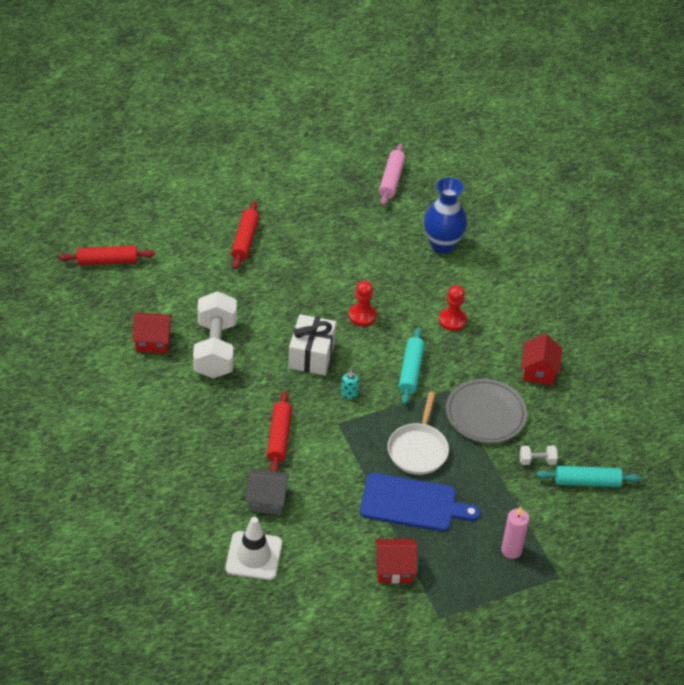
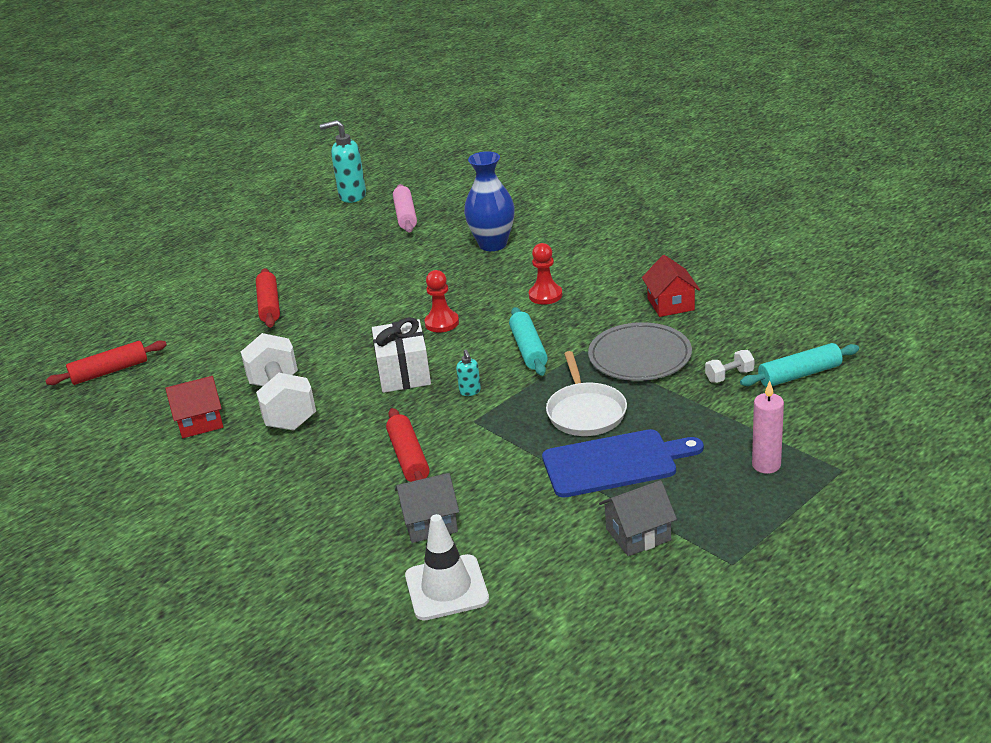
camera: 15 degrees left, 15 degrees down
red house [375,539,417,584] -> grey house [599,480,677,556]
none -> turquoise soap dispenser [320,120,366,203]

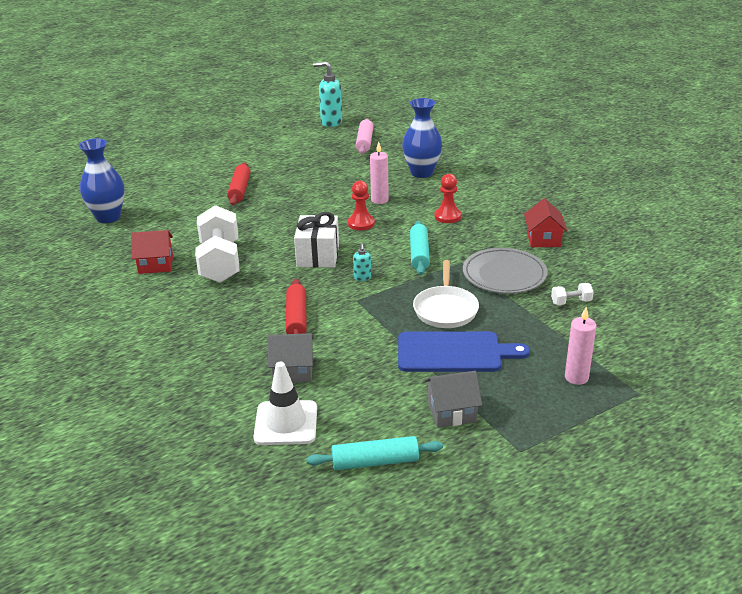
camera: 10 degrees right, 0 degrees up
red rolling pin [45,341,167,385] -> blue vase [79,138,125,223]
turquoise rolling pin [740,343,859,387] -> turquoise rolling pin moved to [306,436,443,470]
none -> pink candle [370,141,389,204]

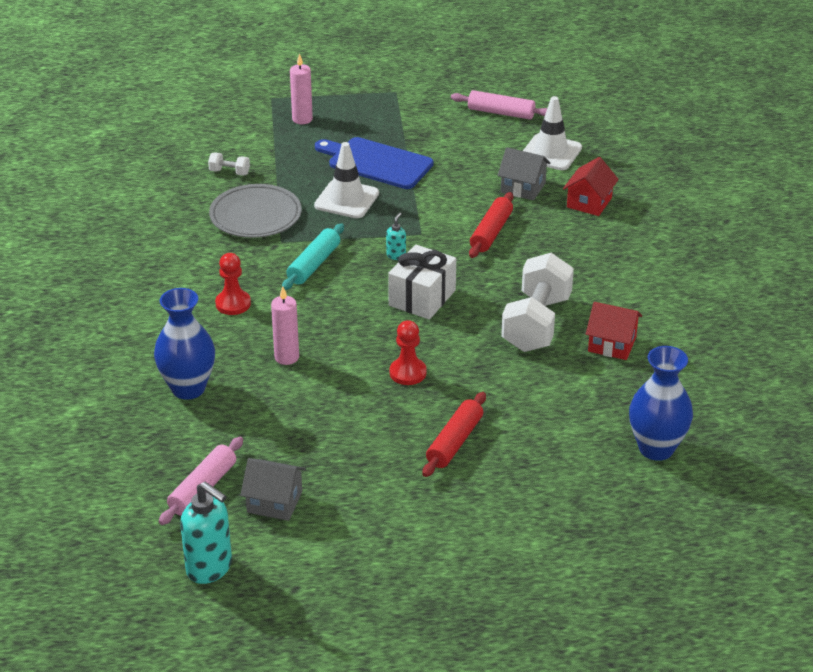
camera: 155 degrees left, 5 degrees up
turquoise rolling pin [306,436,443,470] -> pink rolling pin [451,90,547,120]
red pawn [348,181,375,231] -> red pawn moved to [390,320,427,385]
white pan [413,260,479,328] -> white traffic cone [314,142,379,218]
grey house [424,371,482,428] -> grey house moved to [240,458,306,521]
red house [524,198,567,247] -> red house moved to [563,157,619,216]

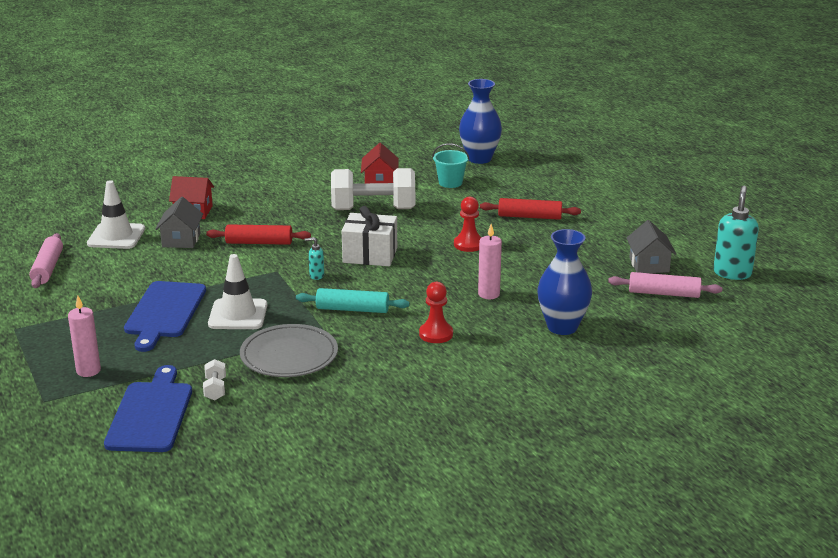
camera: 110 degrees left, 10 degrees down
none -> blue cutting board [104,365,192,452]
none -> turquoise bucket [433,143,469,188]

